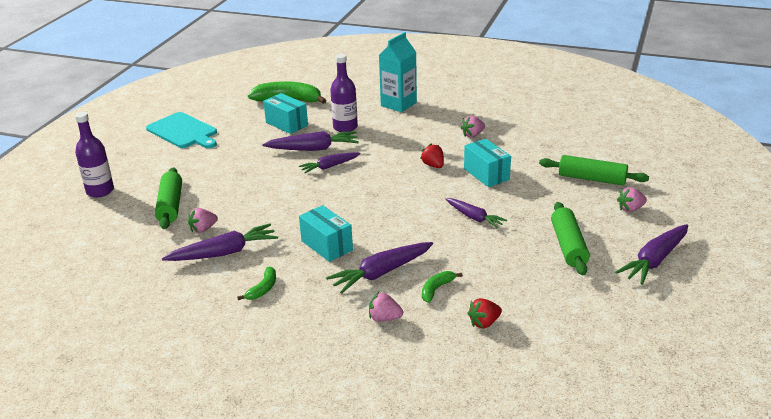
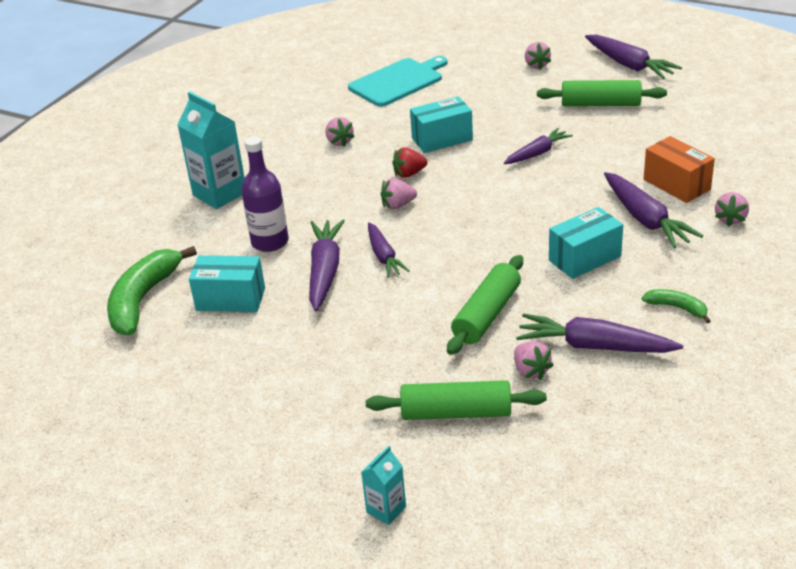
camera: 80 degrees left, 5 degrees up
purple bottle [75,112,114,197] -> turquoise carton [361,446,406,525]
turquoise cutting board [146,112,217,148] -> turquoise cutting board moved to [348,56,448,107]
purple carrot [162,223,278,261] -> purple carrot turned 60 degrees counterclockwise [516,314,683,353]
turquoise box [263,93,308,134] -> turquoise box turned 45 degrees clockwise [189,255,265,312]
green banana [422,271,463,303] -> orange box [644,136,715,203]
red strawberry [467,298,502,328] -> none
green rolling pin [539,155,649,186] -> green rolling pin moved to [447,255,523,355]
none -> pink strawberry [381,178,417,210]

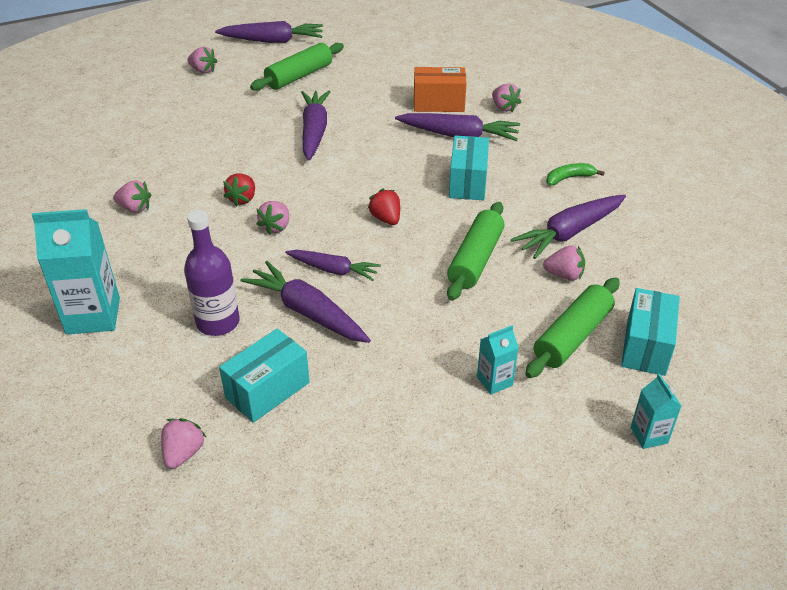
camera: 55 degrees left, 5 degrees up
green banana [107,246,197,335] -> pink strawberry [161,418,206,469]
turquoise cutting board [348,56,448,107] -> none
turquoise box [410,96,473,153] -> turquoise box moved to [621,288,680,376]
green rolling pin [447,255,523,355] -> green rolling pin turned 45 degrees clockwise [447,202,504,301]
purple carrot [504,128,573,164] -> purple carrot [301,91,330,161], size x1.53
none -> red strawberry [368,189,400,225]
none -> turquoise carton [477,325,519,395]

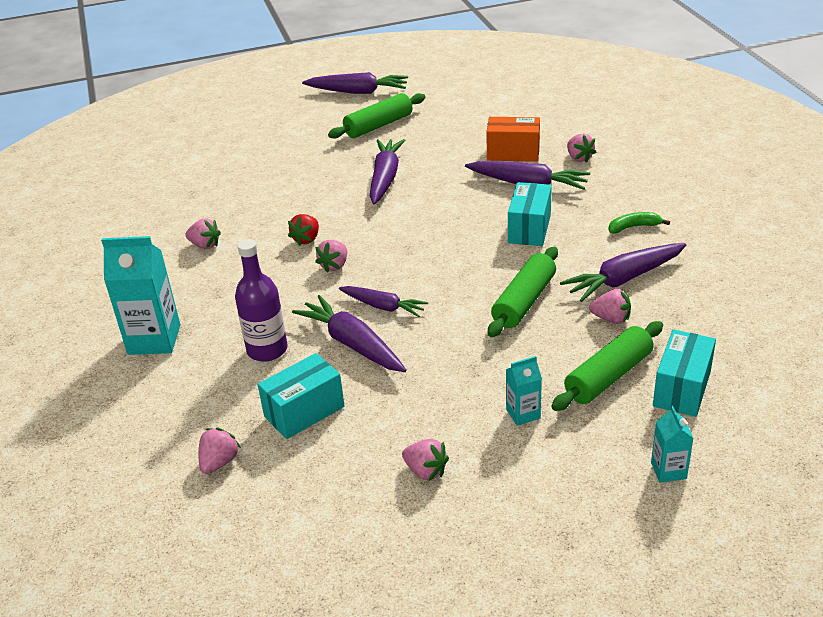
camera: 10 degrees right, 5 degrees down
pink strawberry [187,47,218,73] -> pink strawberry moved to [402,439,449,481]
red strawberry [368,189,400,225] -> none

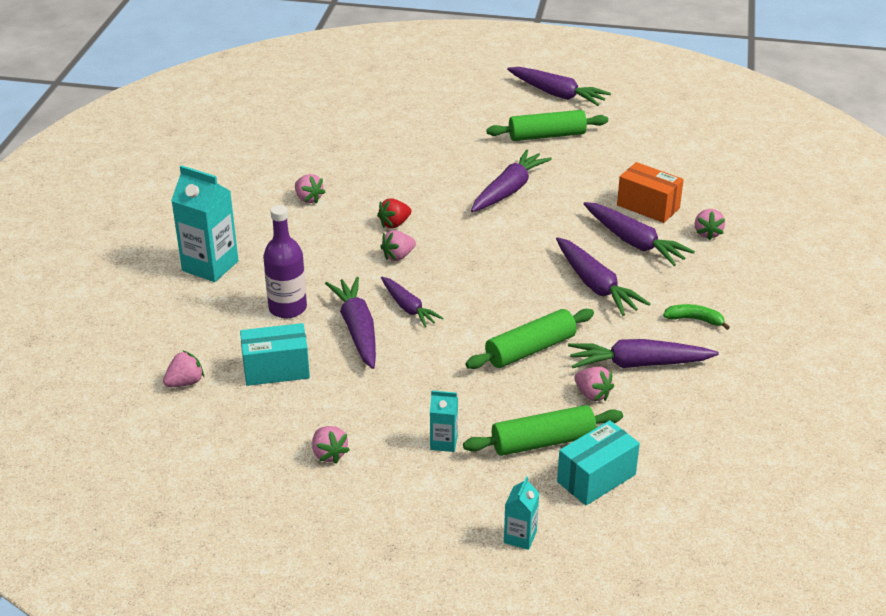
camera: 25 degrees right, 0 degrees up
turquoise box [508,182,552,246] -> purple carrot [556,237,650,316]

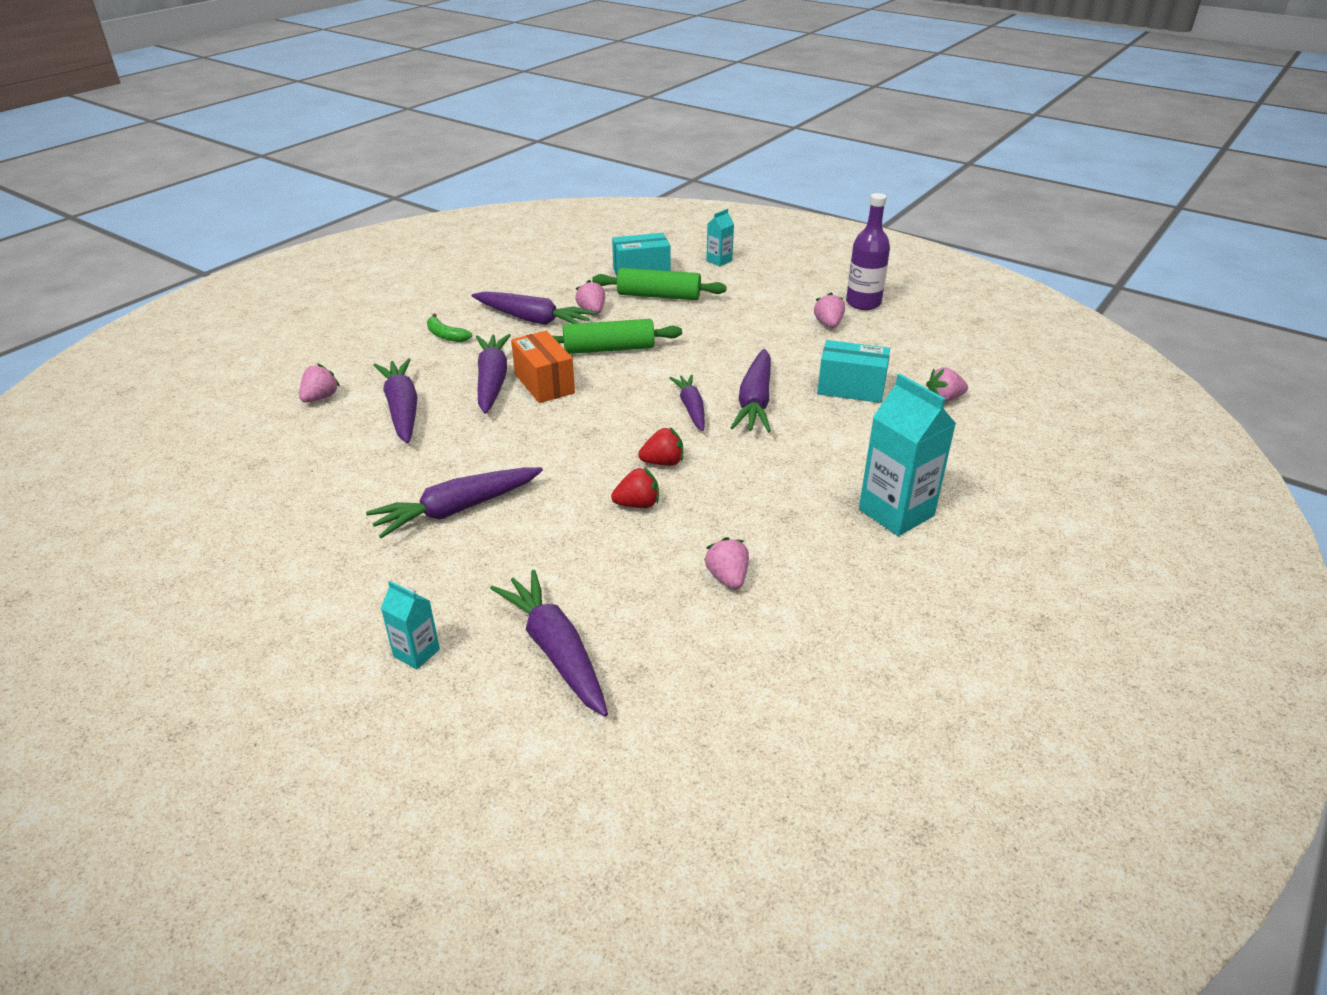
camera: 155 degrees left, 0 degrees up
purple bottle [263,205,307,318] -> purple bottle moved to [846,193,890,310]
pink strawberry [380,230,416,261] -> red strawberry [638,428,683,466]
turquoise carton [430,390,458,452] -> turquoise carton moved to [381,581,440,670]
green rolling pin [486,110,608,141] -> none
purple carrot [507,67,611,106] -> purple carrot moved to [490,570,608,717]
orange box [617,162,684,223] -> orange box moved to [511,331,575,403]

